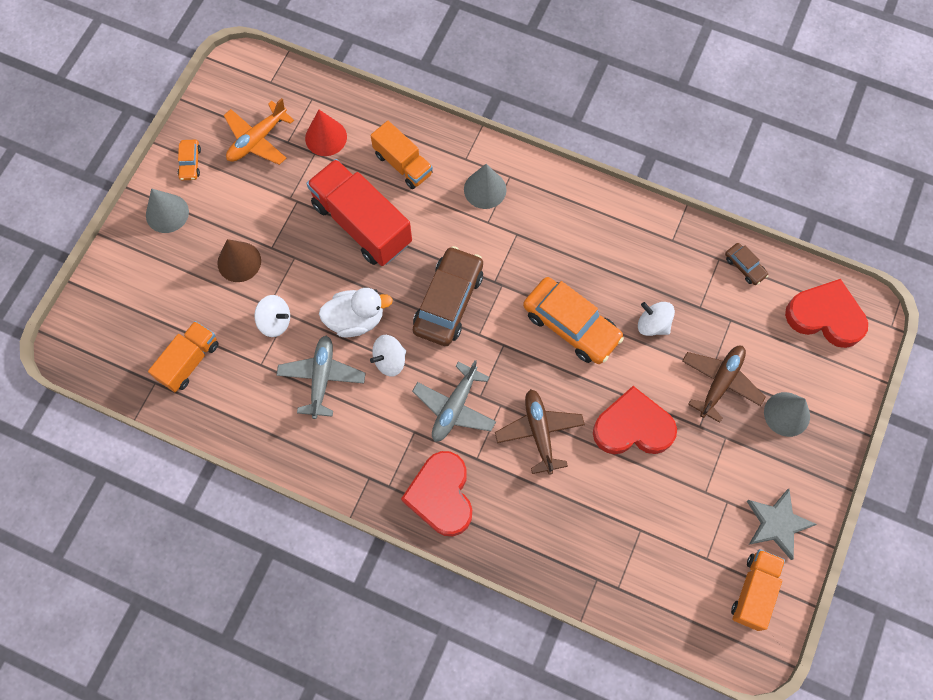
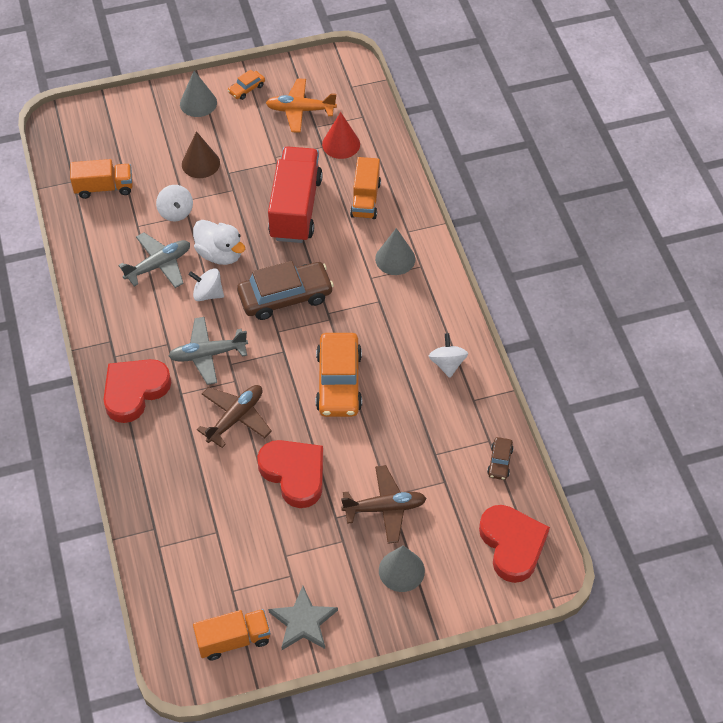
camera: 50 degrees right, 15 degrees down
white spinning top [638,302,675,336] -> white spinning top moved to [429,333,468,378]

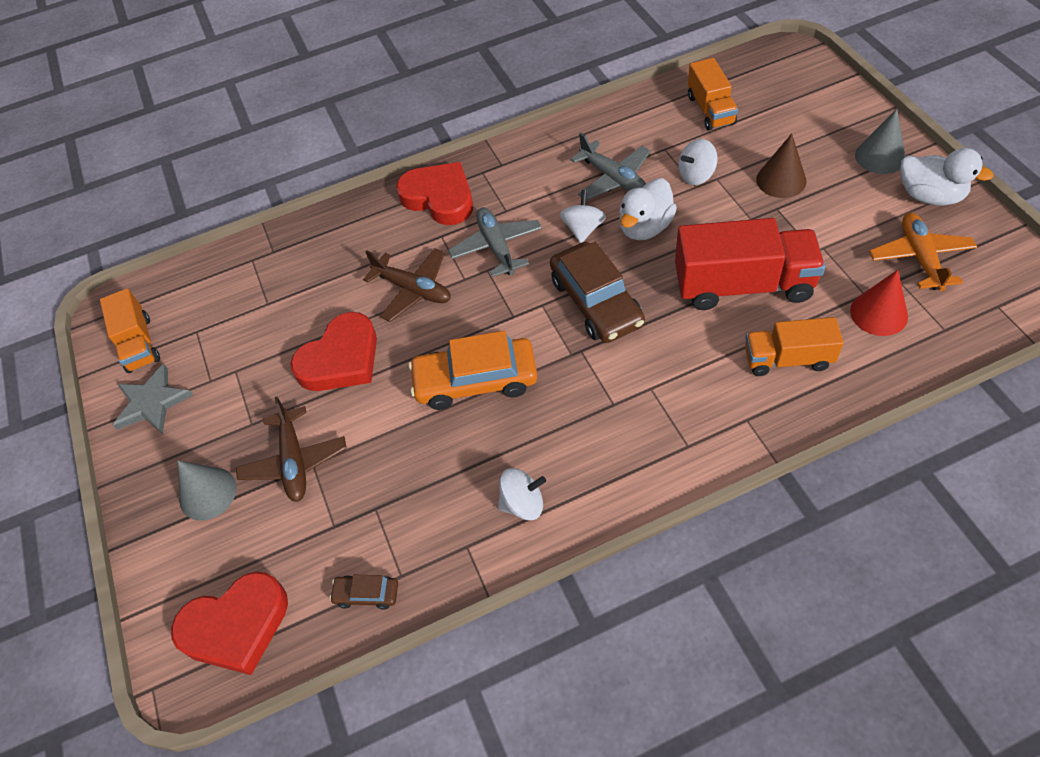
camera: 90 degrees right, 0 degrees up
orange car [228,70,265,100] -> white duck [900,148,994,206]
grey cone [375,228,415,275] -> none

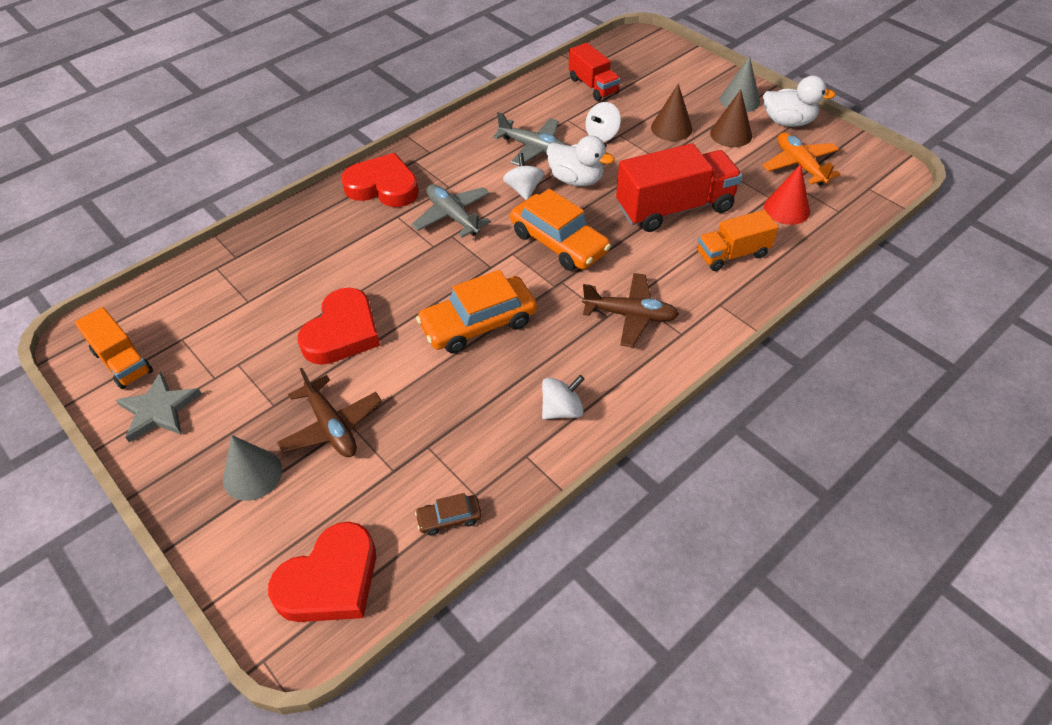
camera: 25 degrees left, 5 degrees down
brown plane [363,248,451,322] -> brown plane moved to [582,273,679,347]
brown car [550,241,645,343] -> orange car [510,189,611,271]
white duck [619,178,677,240] -> white duck turned 75 degrees counterclockwise [547,136,615,186]
orange truck [688,58,738,131] -> red truck [569,43,621,101]
none -> brown cone [710,90,752,147]

